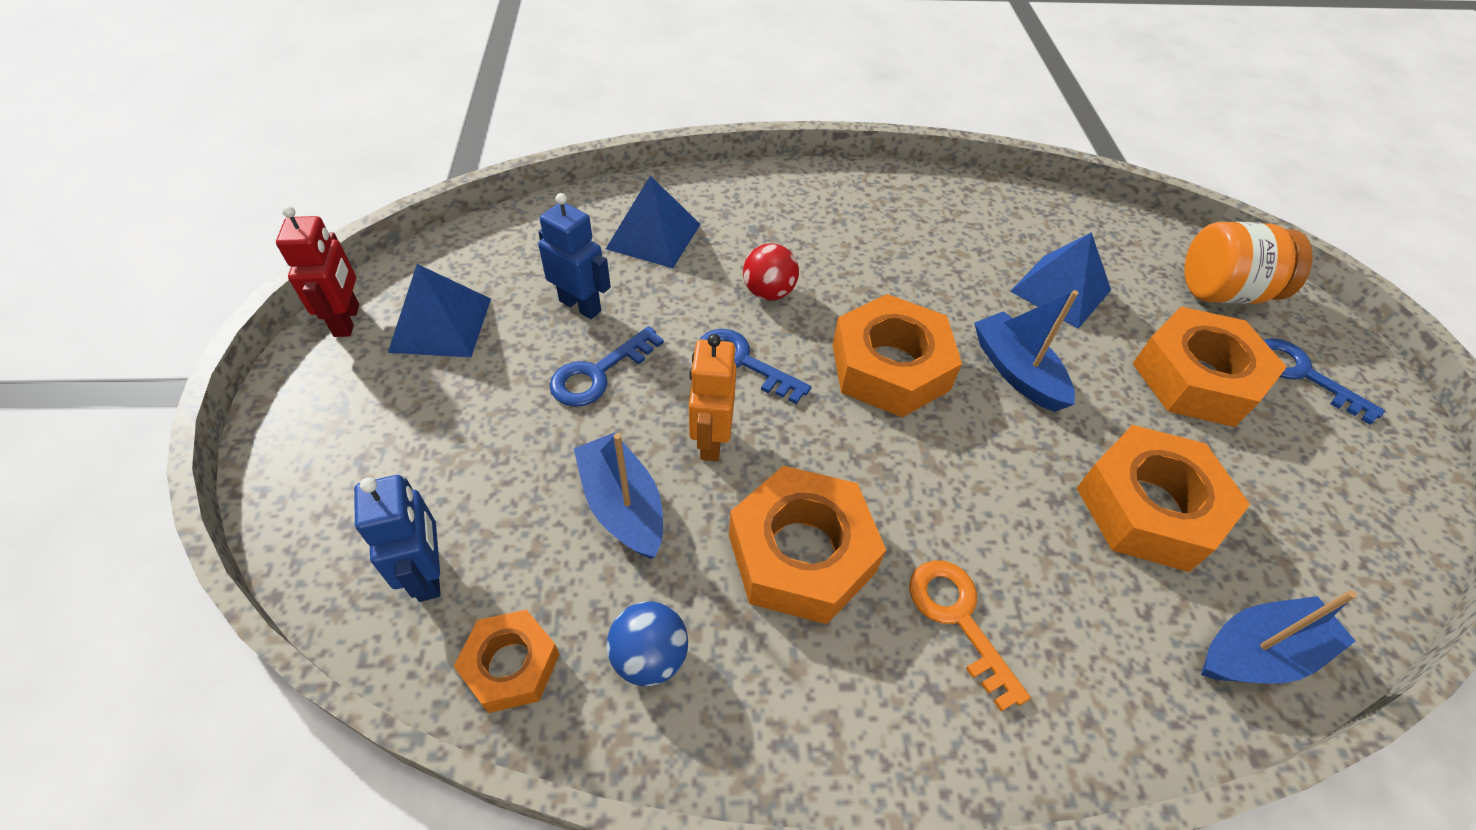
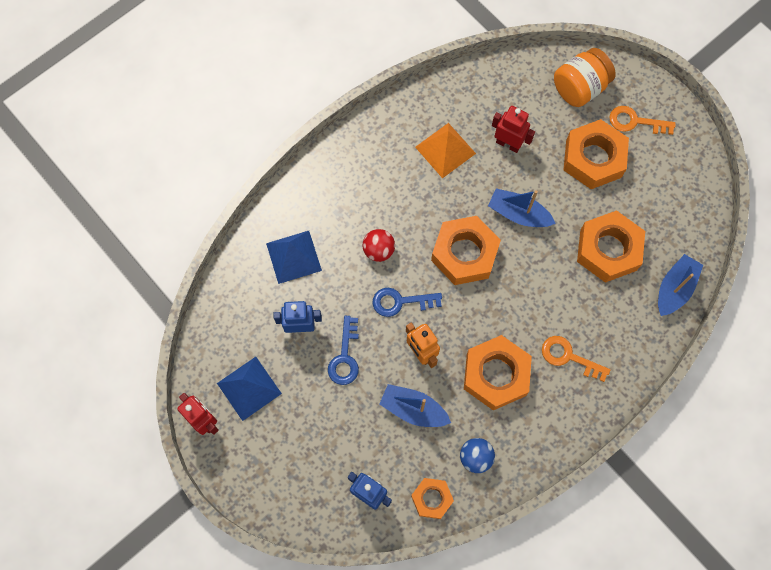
camera: 35 degrees left, 20 degrees up
blue pyramid [1010,232,1111,329] -> red robot [492,106,535,153]
blue key [1264,338,1385,425] -> orange key [609,106,676,135]
none -> orange pyramid [415,123,476,178]

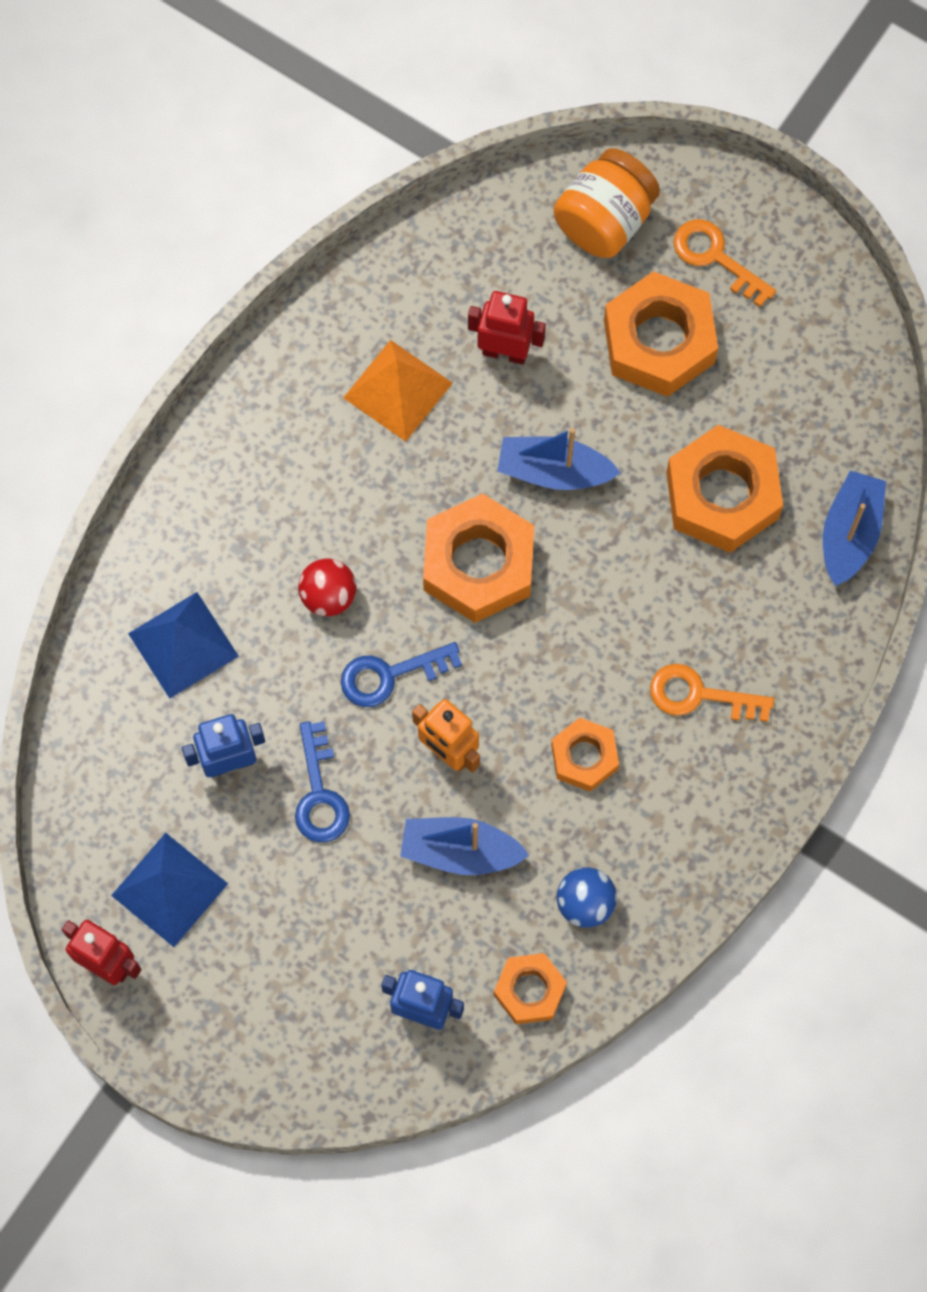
camera: 15 degrees left, 0 degrees up
orange nut [464,335,532,410] -> orange nut [551,718,619,792], size x0.57
orange key [609,106,676,135] -> orange key turned 45 degrees clockwise [673,219,776,307]

